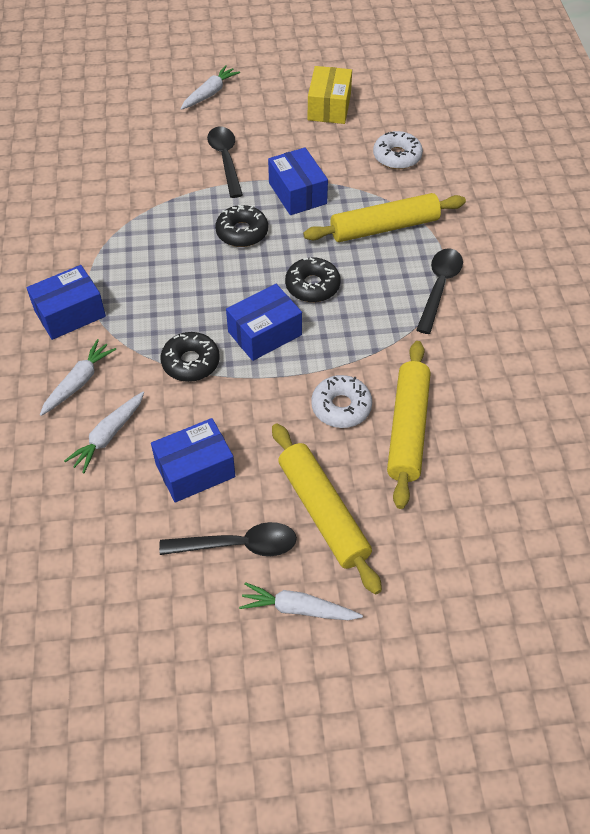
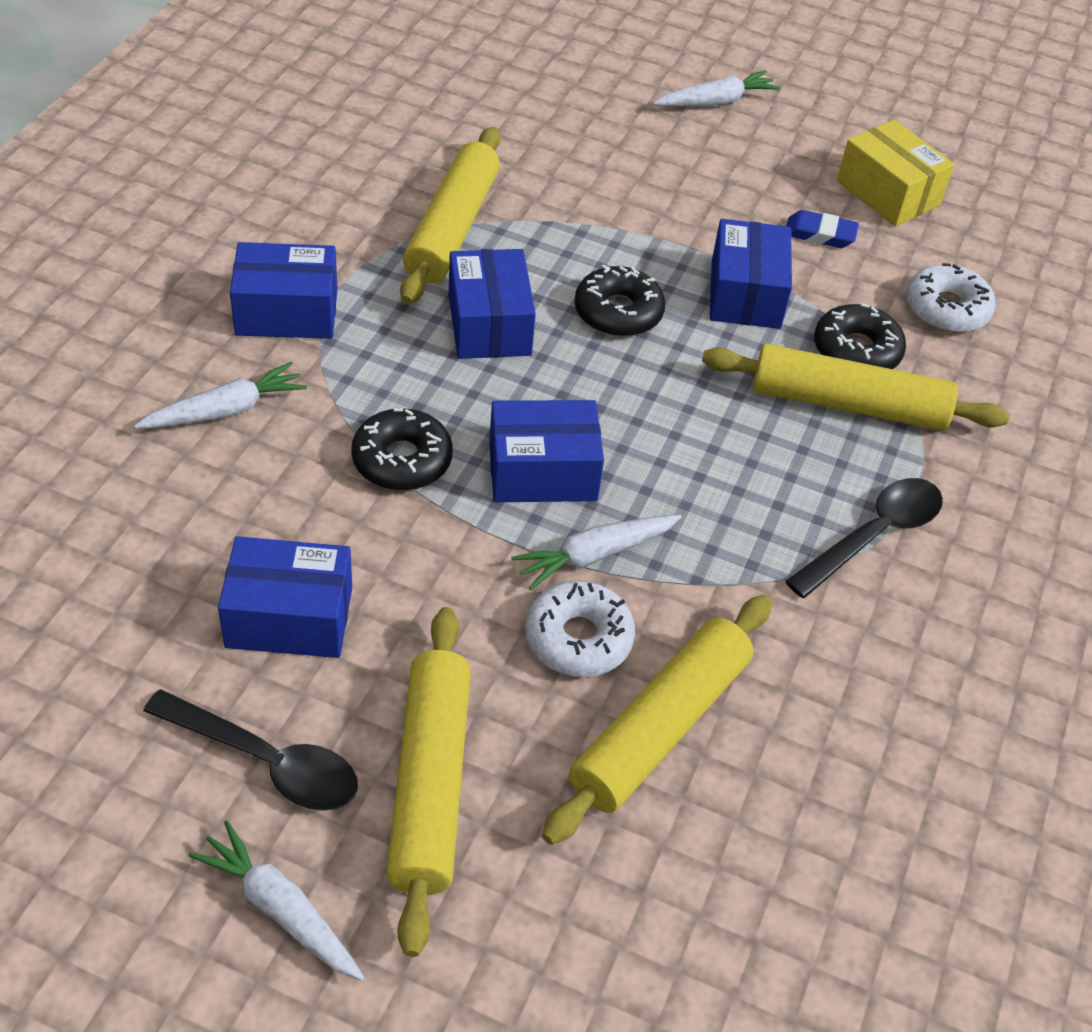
camera: 25 degrees right, 5 degrees down
white carrot [64,392,144,473] -> white carrot moved to [511,515,682,590]
black spoon [207,127,243,198] -> none
black donut [285,258,340,302] -> black donut moved to [814,304,906,369]
yellow box [308,66,352,124] -> yellow box turned 75 degrees counterclockwise [837,120,955,226]
none -> yellow rolling pin [400,127,500,304]
none -> blue box [449,249,536,359]
none -> blue eraser [786,210,859,248]

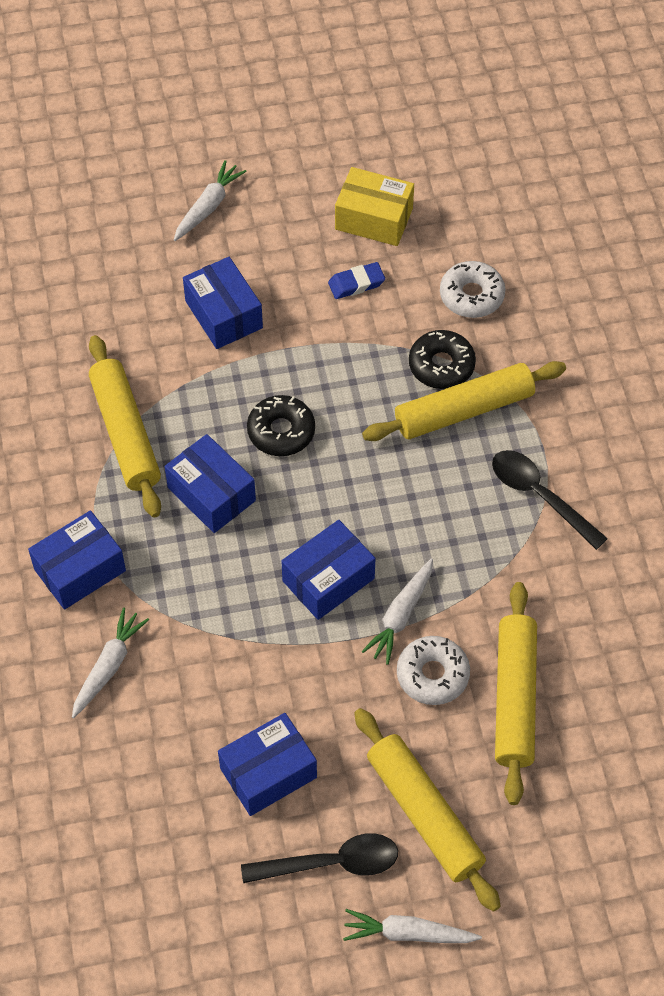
camera: 30 degrees left, 10 degrees up
black donut [351,408,453,490] -> none
blue box [710,219,792,329] -> blue box moved to [183,257,263,349]
black spoon [785,478,943,598] -> black spoon turned 60 degrees counterclockwise [492,450,608,550]

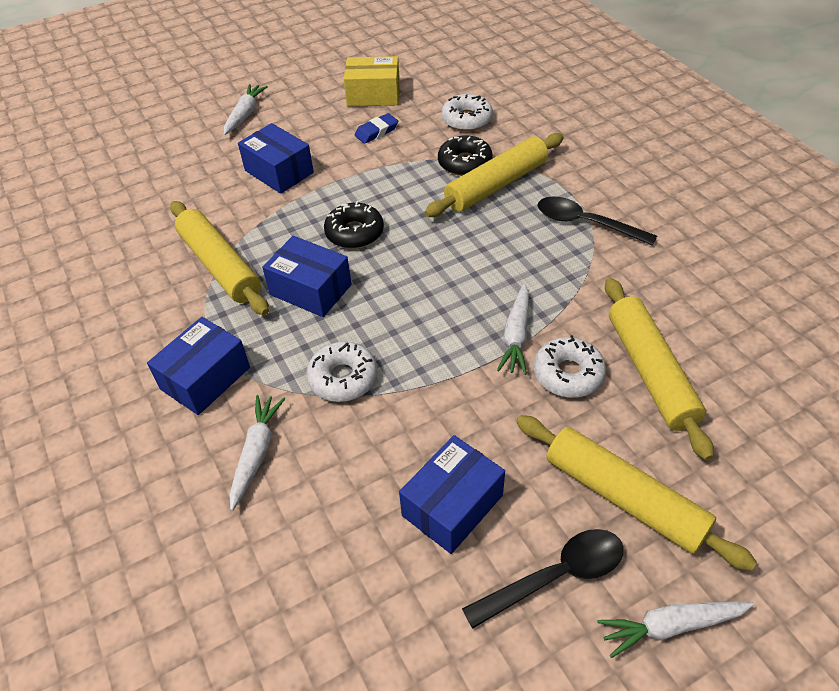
camera: 15 degrees left, 10 degrees down
blue box [281,520,376,620] -> none
none -> white donut [306,342,377,402]

